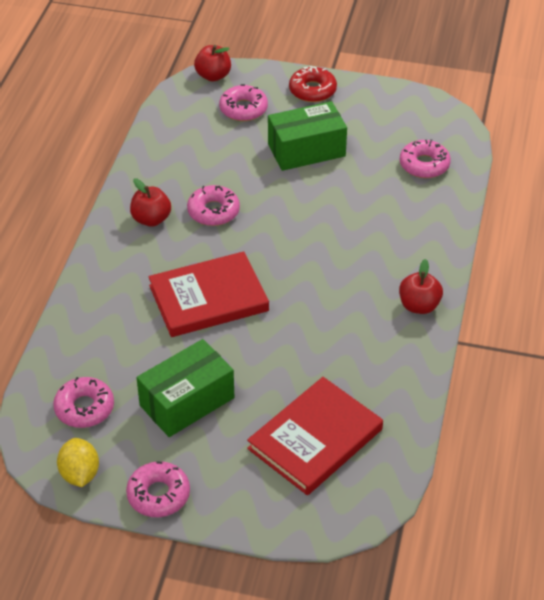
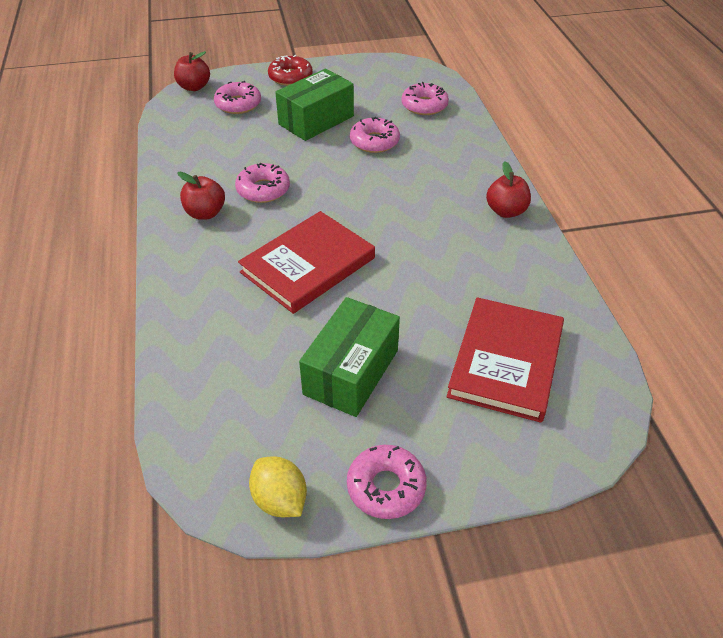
camera: 25 degrees left, 0 degrees up
pink donut [53,377,114,428] -> pink donut moved to [350,117,400,153]

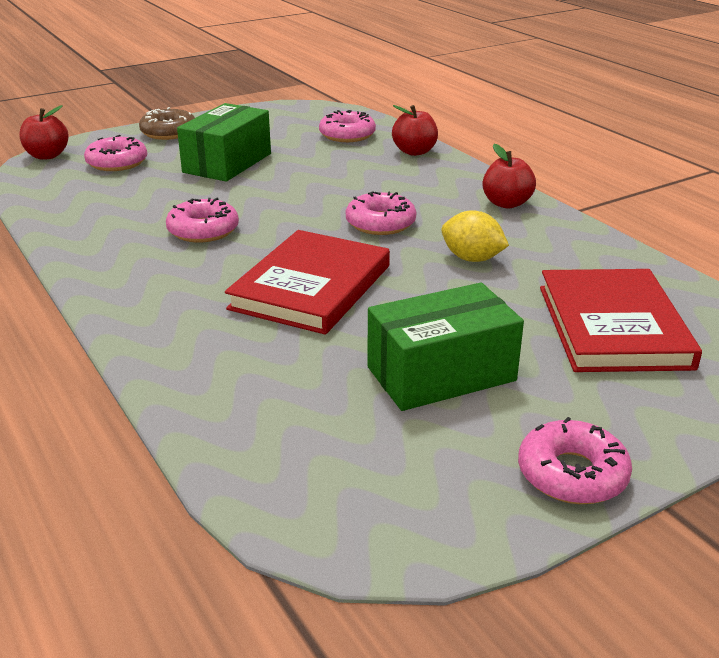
camera: 20 degrees left, 15 degrees down
red apple [177,172,225,220] -> red apple moved to [392,105,438,156]
yellow lemon [249,456,307,517] -> yellow lemon moved to [441,210,509,262]
red donut [268,55,313,86] -> brown donut [139,107,195,140]
green box [299,297,400,417] -> green box turned 60 degrees clockwise [367,283,524,411]
pink donut [350,117,400,153] -> pink donut moved to [346,191,416,235]

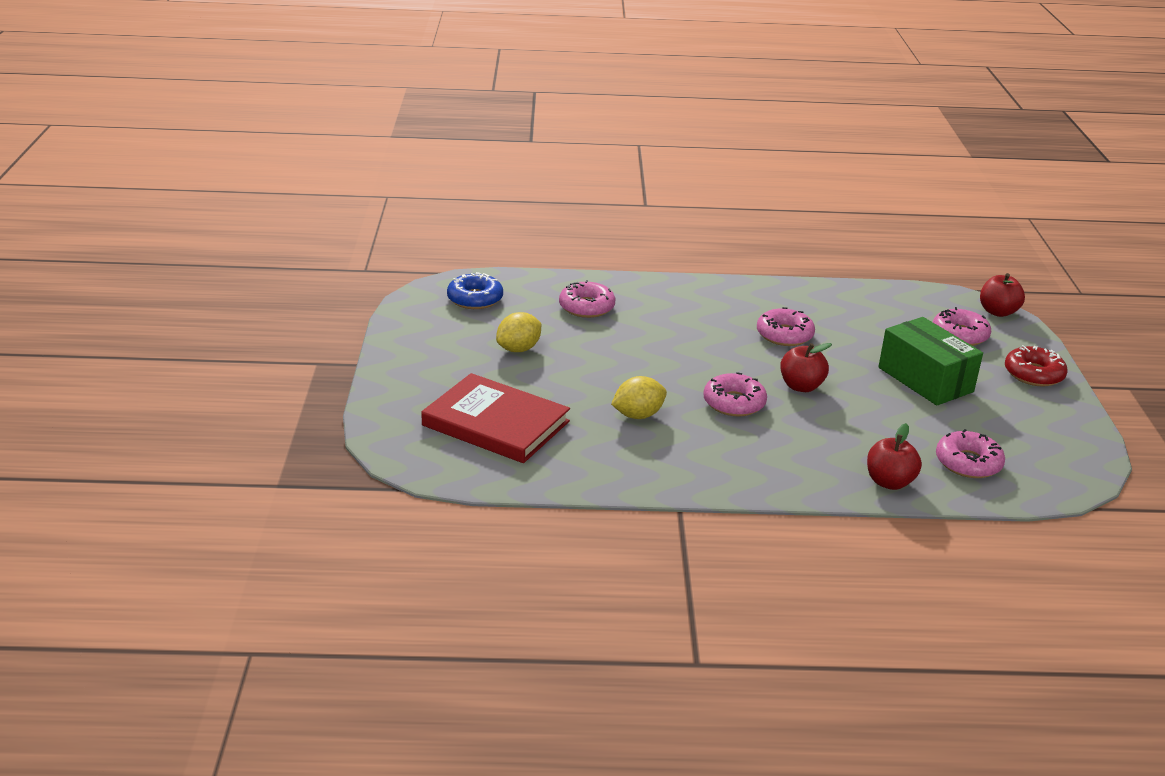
camera: 120 degrees right, 0 degrees up
brown donut [139,107,195,140] -> red donut [1005,345,1067,386]
red book [225,230,390,335] -> none
green box [367,283,524,411] -> yellow lemon [496,312,541,352]
red apple [483,144,536,209] -> red apple moved to [780,343,832,392]
pink donut [518,417,632,504] -> pink donut moved to [559,280,615,318]
none -> blue donut [447,272,503,309]

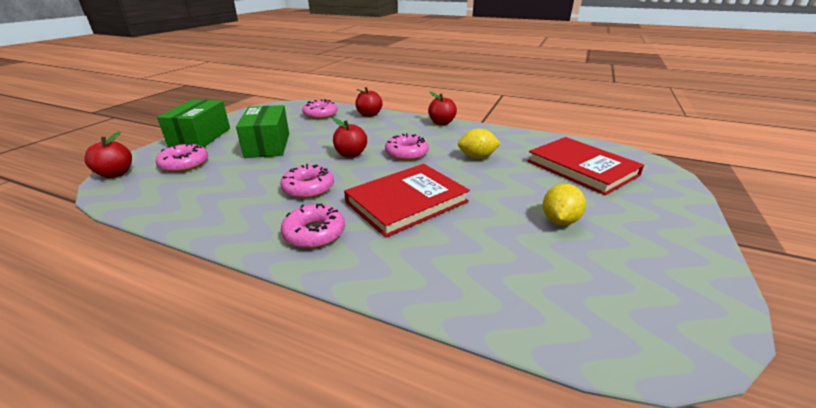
camera: 155 degrees left, 0 degrees up
blue donut [447,272,503,309] -> none
yellow lemon [496,312,541,352] -> yellow lemon turned 45 degrees counterclockwise [543,184,586,225]
pink donut [559,280,615,318] -> pink donut moved to [281,203,345,248]
red donut [1005,345,1067,386] -> green box [157,99,230,147]
none -> red book [344,164,470,237]
none -> red apple [428,92,457,125]

